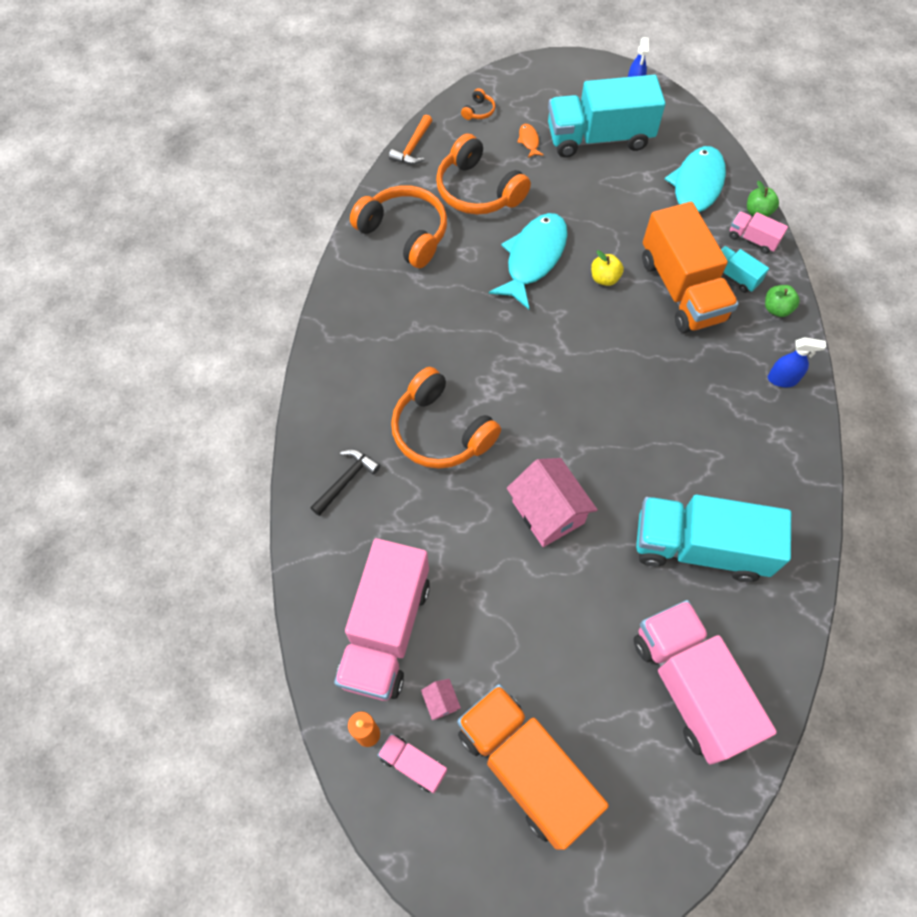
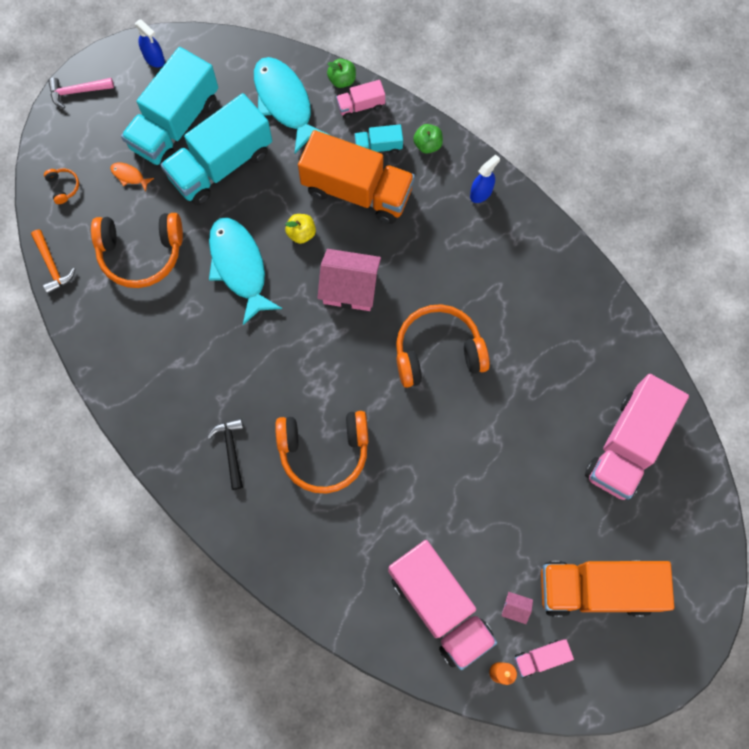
camera: 50 degrees left, 10 degrees up
black hammer [310,450,380,516] -> black hammer moved to [207,418,243,490]
orange headphones [350,185,447,268] -> orange headphones moved to [396,304,490,388]
pink house [507,458,598,547] -> pink house moved to [317,249,381,311]
pink truck [634,600,777,765] -> pink truck turned 75 degrees counterclockwise [585,374,689,500]
turquoise truck [636,495,791,582] -> turquoise truck moved to [160,93,272,205]
none -> pink hammer [48,78,114,109]

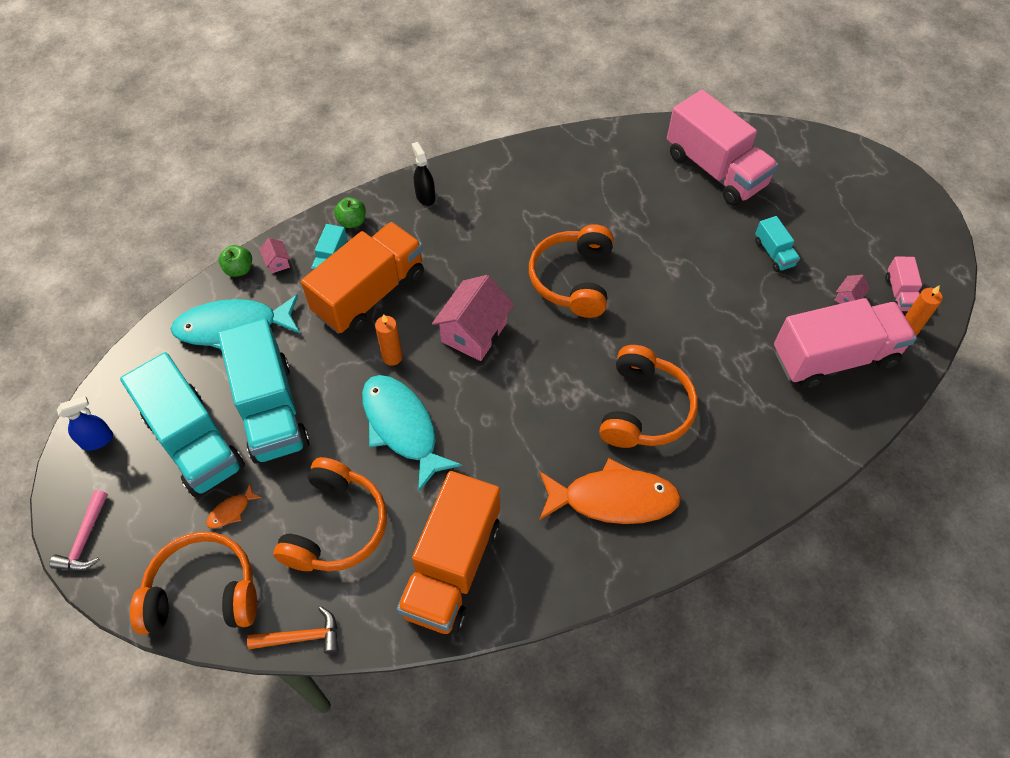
camera: 70 degrees left, 15 degrees down
orange headphones [44,168,79,204] -> orange headphones [130,532,257,635], size x2.43
black hammer [207,418,243,490] -> orange fish [539,458,681,524]
turquoise fish [209,217,282,325] -> turquoise fish turned 60 degrees clockwise [362,375,462,492]
yellow apple [285,214,316,244] -> orange candle [375,314,403,366]
pink truck [336,80,385,119] -> pink house [259,238,290,273]
blue spray bottle [470,154,500,203] -> black spray bottle [412,142,435,206]
orange truck [541,560,674,617] -> orange truck moved to [397,471,500,634]
none -> turquoise truck [755,216,800,272]

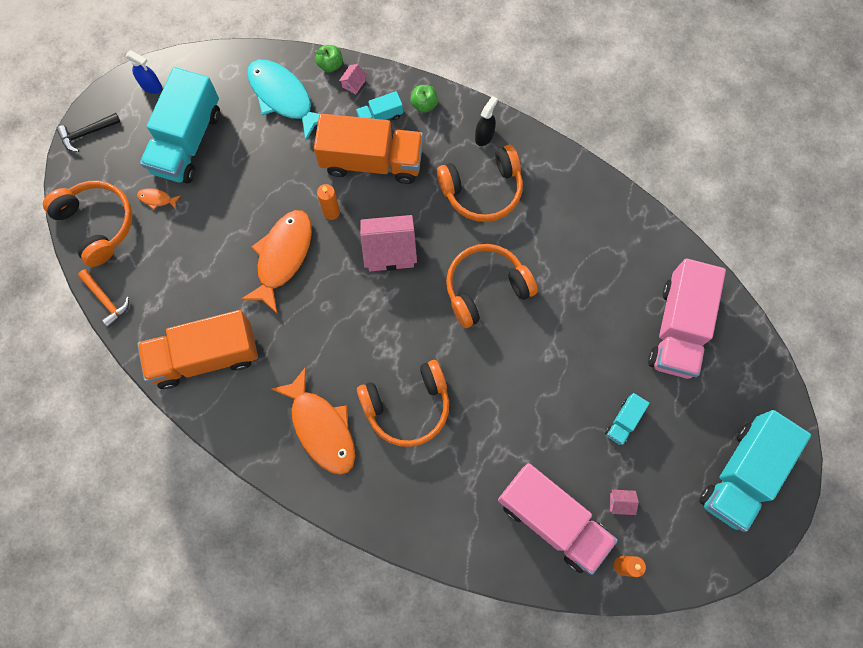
camera: 55 degrees right, 15 degrees up
pink hammer [49,490,108,571] -> black hammer [56,113,120,152]
turquoise truck [218,318,310,464] -> turquoise truck moved to [699,410,811,532]
orange headphones [273,457,387,571] -> orange headphones moved to [437,145,523,222]
turquoise fish [362,375,462,492] -> orange fish [240,210,312,314]
pink truck [885,256,922,311] -> none

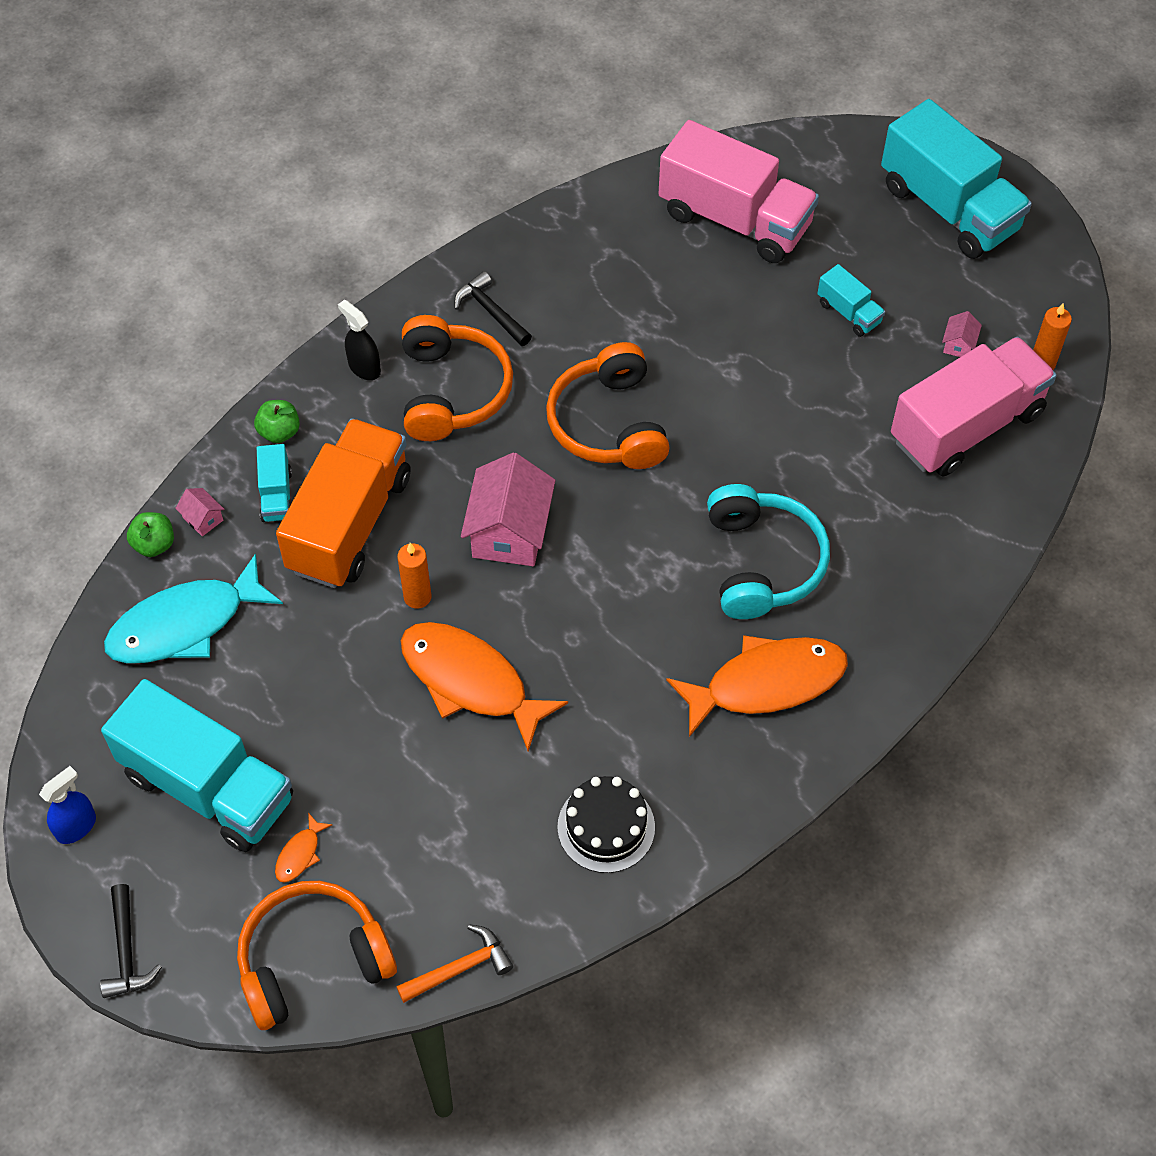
camera: 75 degrees left, 15 degrees down
orange truck [137,310,258,389] -> black cake [557,776,655,873]
orange headphones [357,360,449,447] -> turquoise headphones [707,484,830,619]
none -> black hammer [454,271,532,346]

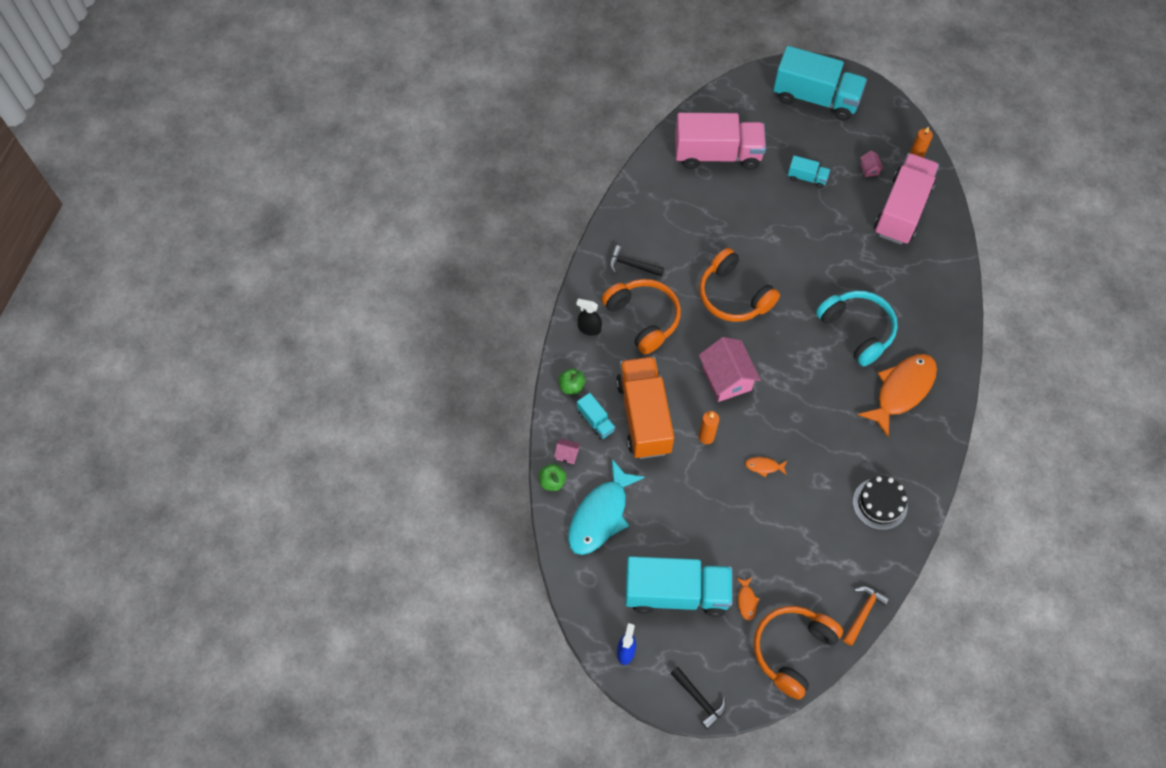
camera: 30 degrees left, 5 degrees up
orange fish [401,622,568,751] -> orange fish [745,457,787,477], size x0.41

